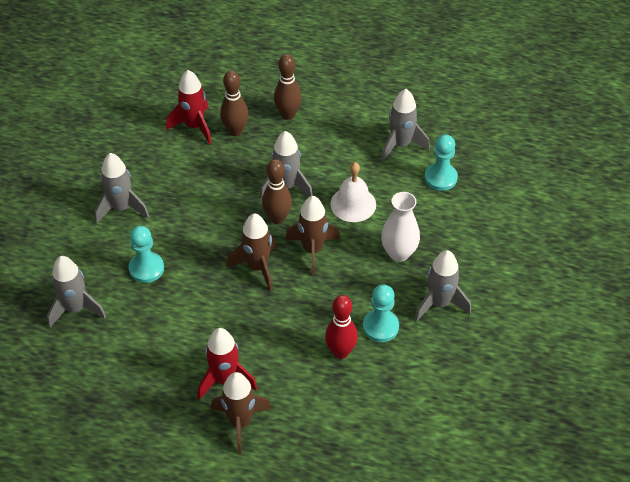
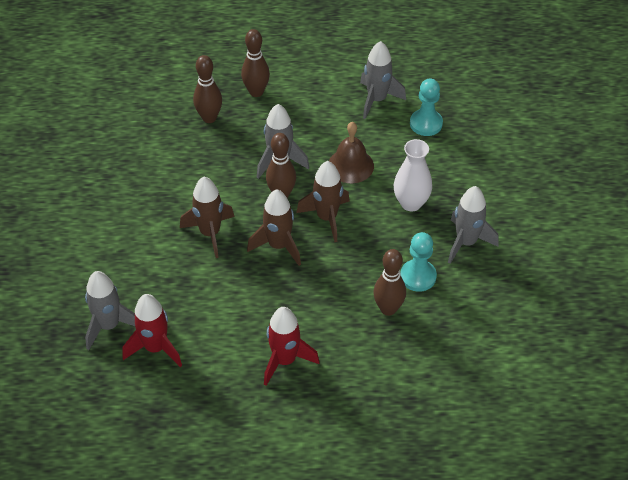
camera: 15 degrees left, 0 degrees up
grey rocket [95,153,149,224] -> none
turquoise pawn [129,226,164,283] -> none
red rocket [166,70,212,144] -> red rocket moved to [122,294,182,367]
brown rocket [211,372,272,454] -> brown rocket moved to [180,177,235,258]
red bowling pin [325,295,358,359] -> brown bowling pin [373,249,406,316]
white bell [330,162,376,222] -> brown bell [329,122,374,183]

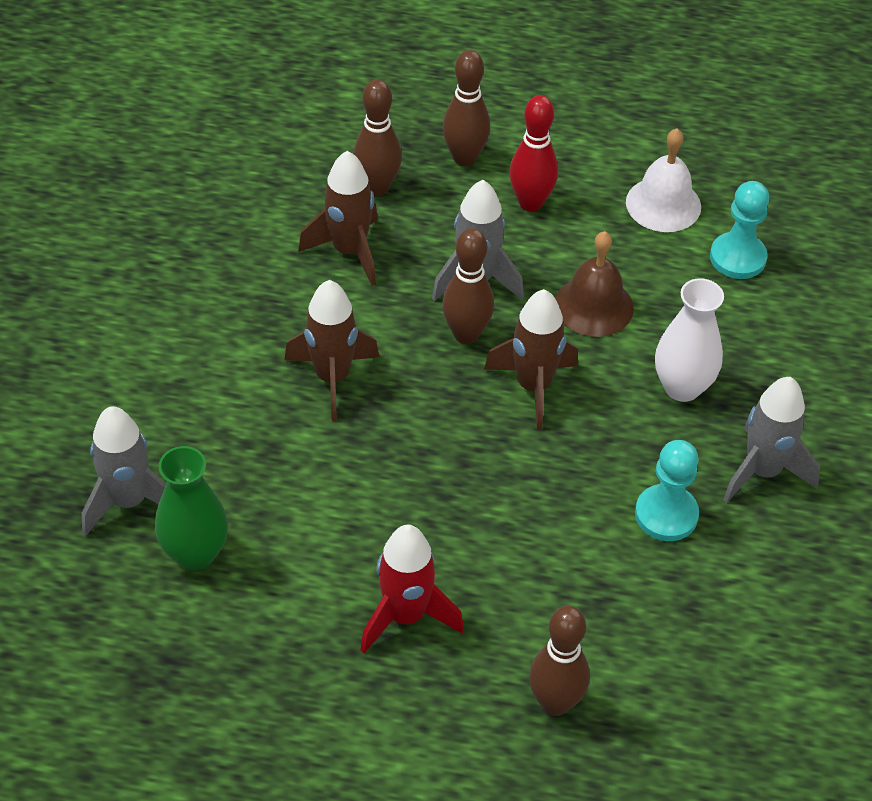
camera: 10 degrees right, 0 degrees up
red rocket [122,294,182,367] -> green vase [155,446,228,570]
brown rocket [247,189,301,266] -> brown rocket moved to [298,151,378,286]
grey rocket [360,41,406,119] -> white bell [626,128,701,232]
brown bowling pin [373,249,406,316] -> brown bowling pin moved to [529,606,590,716]
none -> red bowling pin [509,95,558,212]

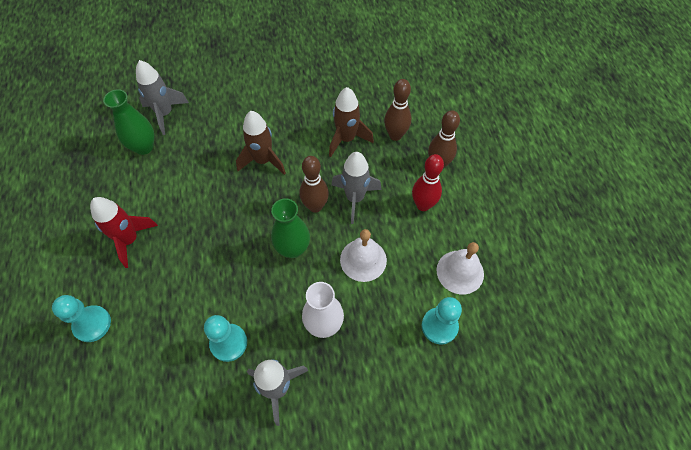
camera: 70 degrees right, 10 degrees up
brown rocket [484,289,578,430] -> green vase [271,198,310,258]
brown bowling pin [529,606,590,716] -> turquoise pawn [52,295,111,342]
brown bell [555,231,634,337] -> white bell [340,229,387,282]

